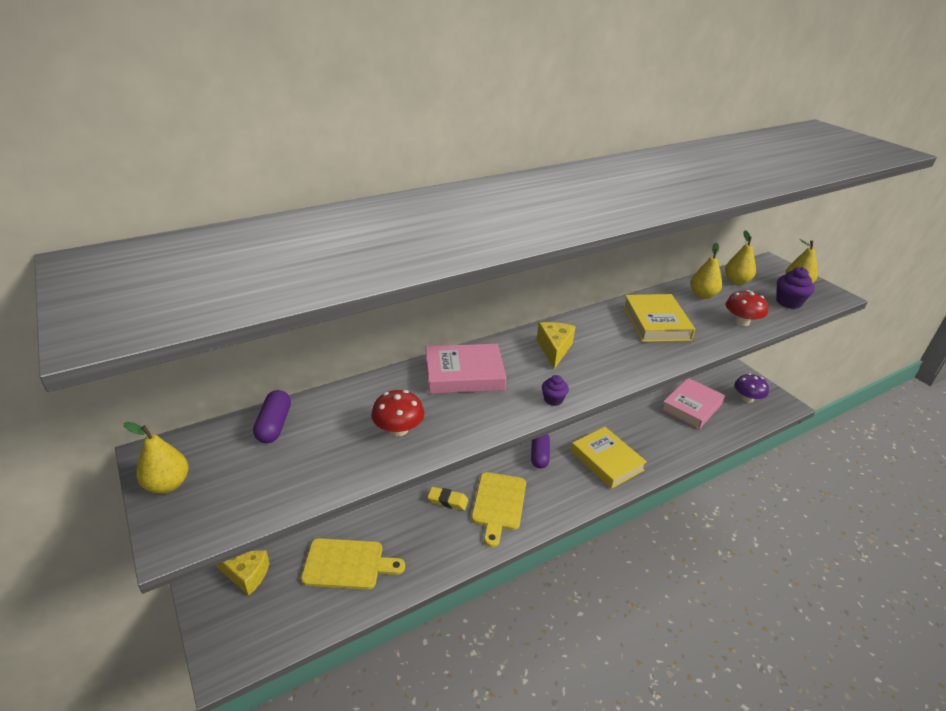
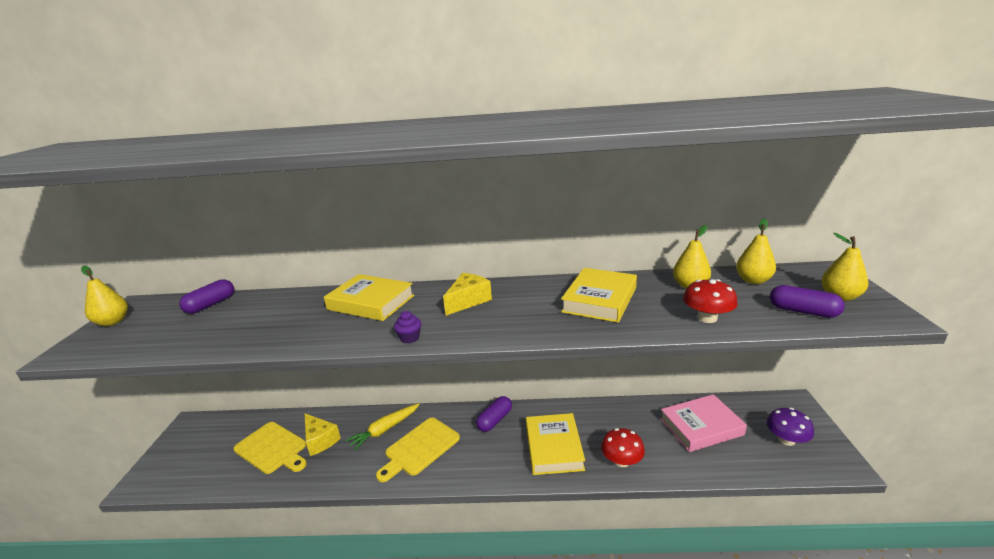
camera: 35 degrees right, 10 degrees down
yellow cheese [216,550,270,596] -> yellow cheese moved to [305,414,341,456]
red mushroom [371,390,424,436] -> red mushroom moved to [601,428,645,467]
pink book [426,344,506,394] -> yellow book [324,274,414,321]
yellow eraser [428,487,468,510] -> yellow carrot [345,403,420,451]
purple cupcake [776,267,815,309] -> purple capsule [770,285,845,318]

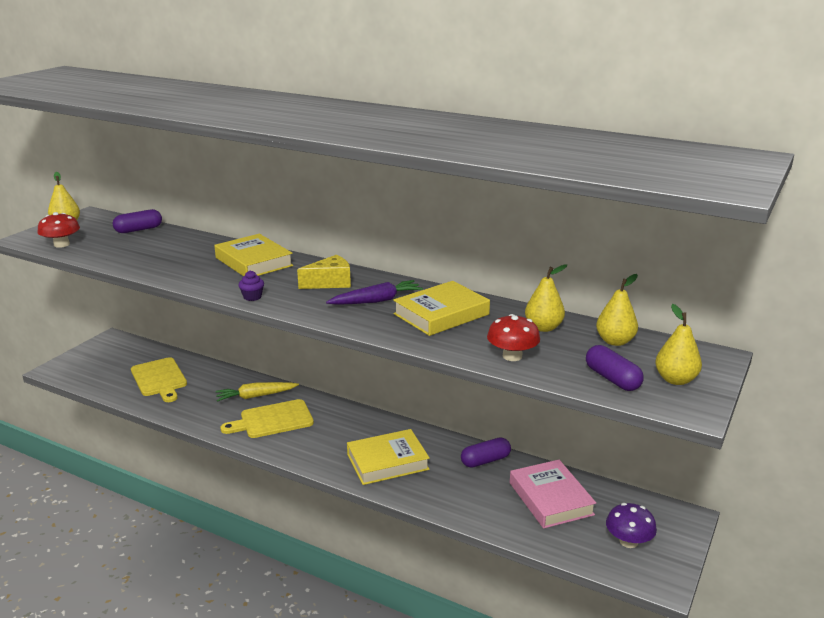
camera: 25 degrees right, 0 degrees up
yellow cheese [305,414,341,456] -> none
purple capsule [476,396,512,432] -> purple capsule moved to [461,437,511,468]
yellow book [526,413,585,475] -> yellow book turned 45 degrees clockwise [347,429,430,485]
red mushroom [601,428,645,467] -> red mushroom moved to [37,212,80,248]
pink book [660,394,747,452] -> pink book turned 60 degrees clockwise [510,460,596,528]
none -> purple carrot [326,280,423,305]

